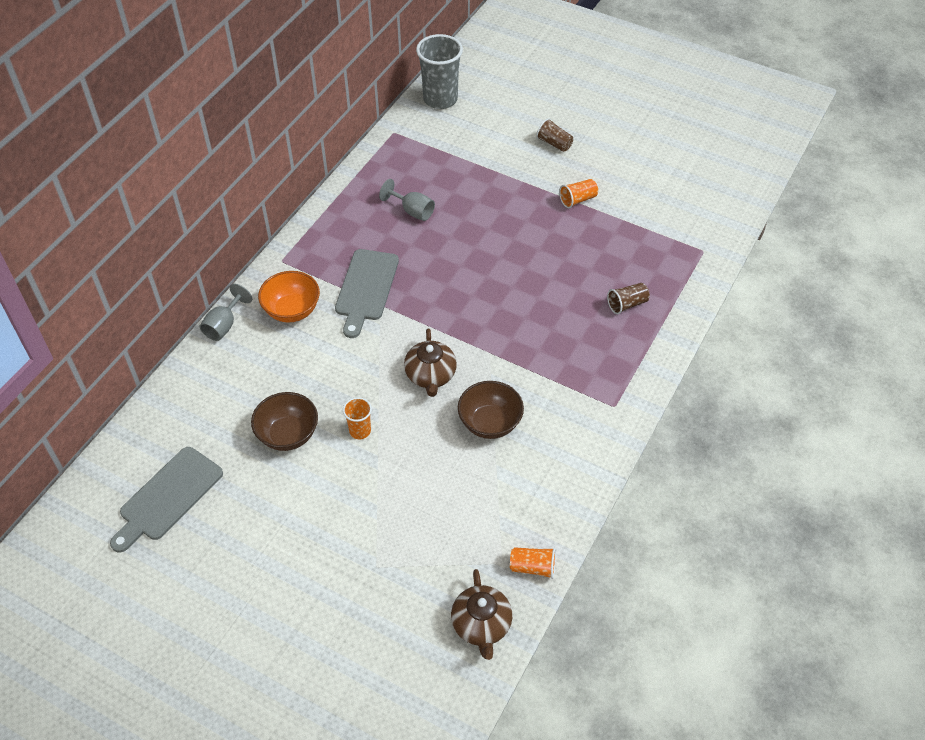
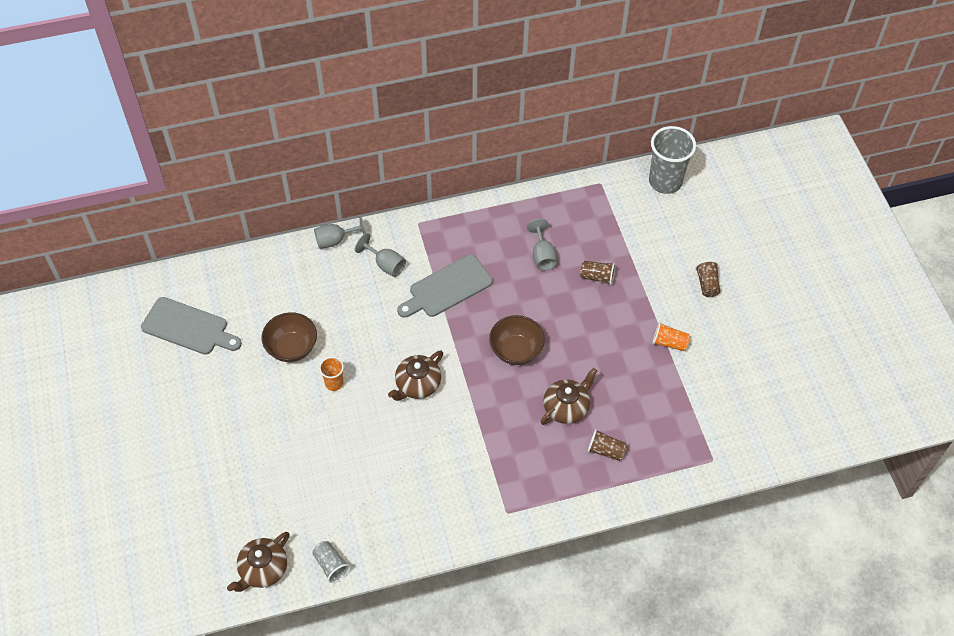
camera: 45 degrees right, 5 degrees up
grey cutting board [110,447,223,552] -> grey cutting board turned 150 degrees counterclockwise [141,297,242,355]
orange bowl [258,271,320,323] -> grey goblet [355,233,406,277]
brown bowl [458,381,524,439] -> brown bowl moved to [489,315,545,365]
orange cup [510,547,556,579] -> grey cup [313,541,351,583]
none -> brown teapot [541,368,597,425]
none -> brown cup [580,261,615,285]

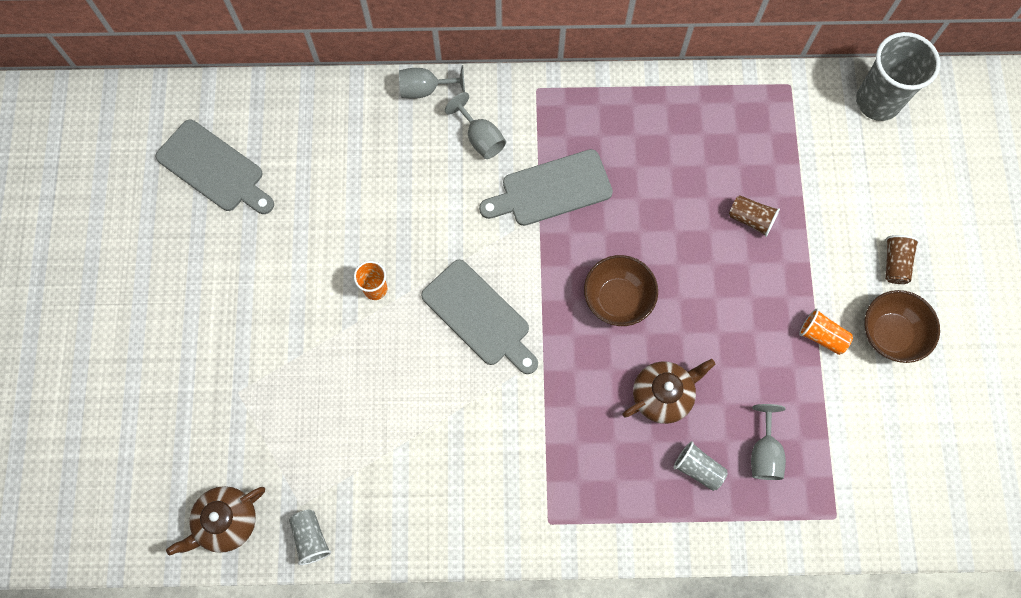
camera: 15 degrees right, 15 degrees up
brown bowl [261,312,317,362] -> brown bowl moved to [865,290,940,363]
brown teapot [388,351,443,401] -> grey cutting board [421,260,538,374]
grey goblet [527,219,557,271] -> grey goblet moved to [751,404,786,480]
brown cup [587,429,627,461] -> grey cup [673,441,728,491]

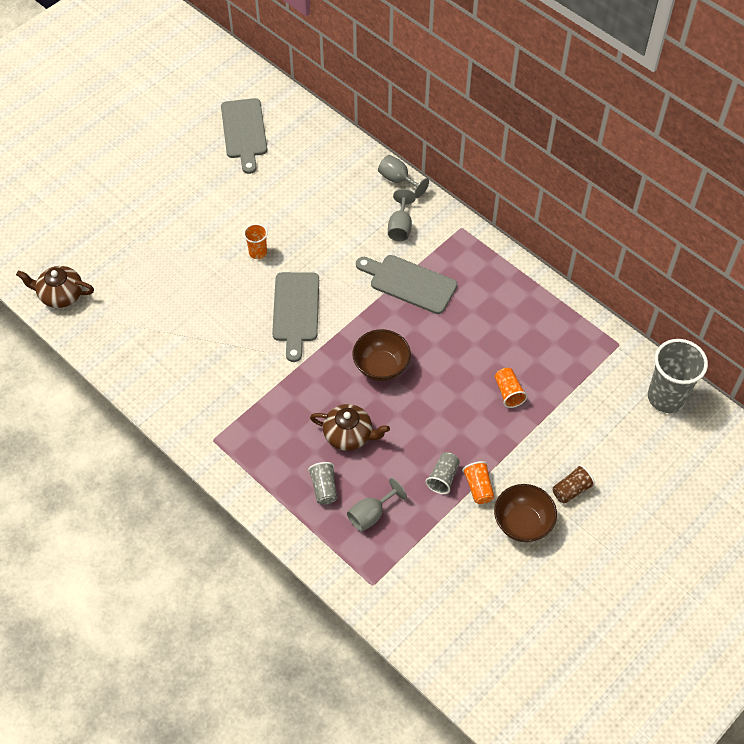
camera: 45 degrees right, 15 degrees down
grey cup [289,510,331,565] -> grey cup moved to [426,452,460,494]
brown cup [729,196,780,237] -> orange cup [495,368,528,408]

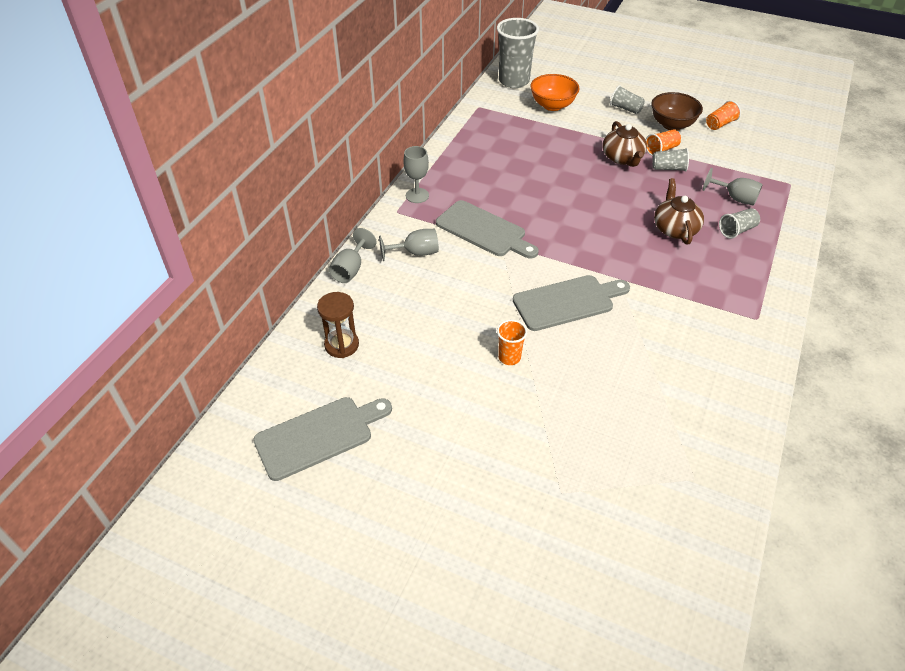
camera: 110 degrees left, 10 degrees down
brown teapot [16,266,94,308] -> brown teapot moved to [603,121,647,167]
brown bowl [353,329,411,381] -> none
grey cutting board [356,255,457,314] -> grey cutting board turned 60 degrees counterclockwise [436,200,539,258]
orange cup [495,368,528,408] -> orange cup moved to [706,100,741,130]
brown cup [553,465,595,504] -> grey cup [610,85,645,114]
none -> brown hourglass [317,292,359,358]
none -> grey goblet [403,146,429,203]
none -> orange bowl [530,74,580,111]

